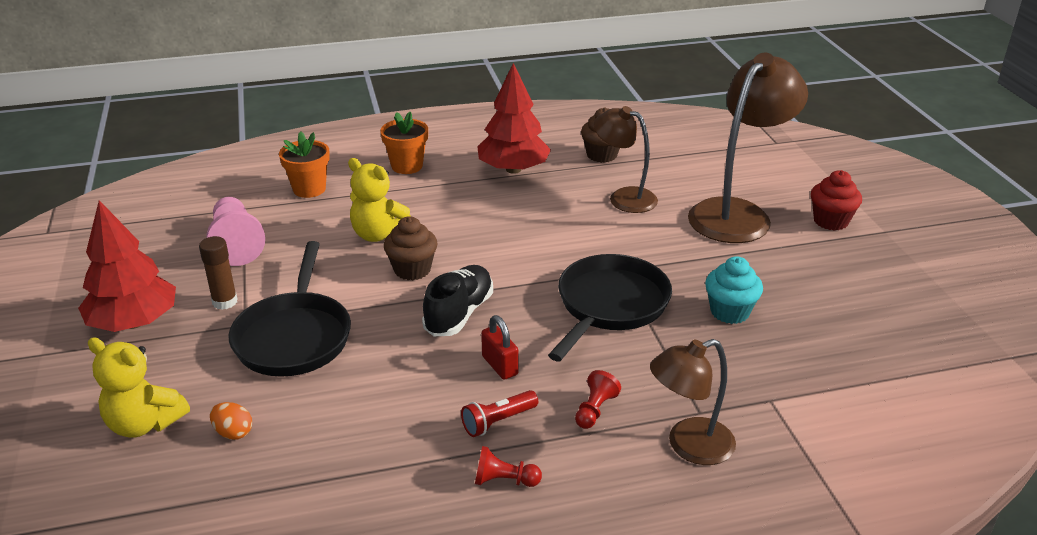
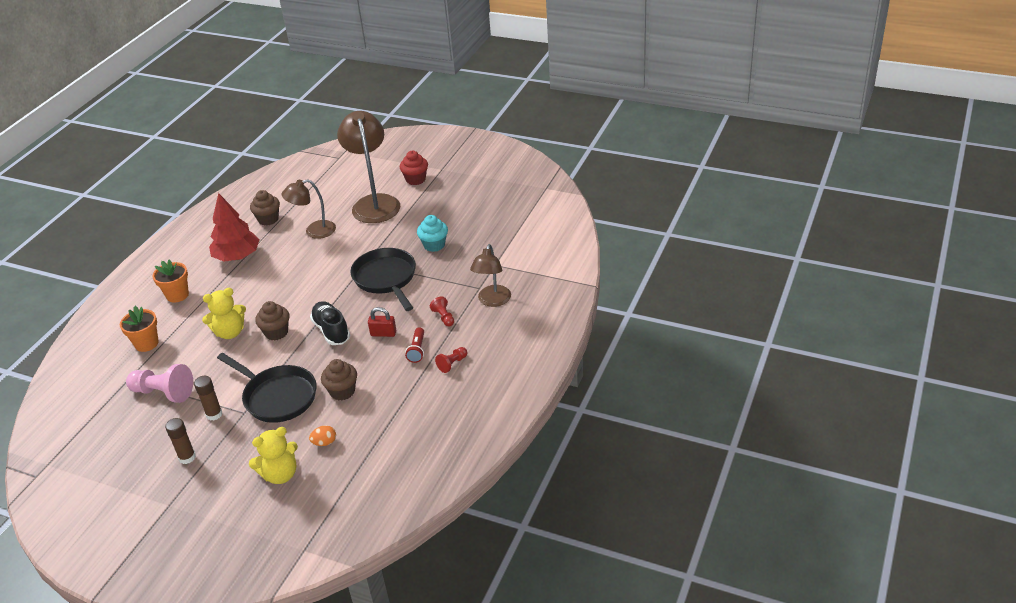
camera: 50 degrees left, 5 degrees up
red tree [78,200,176,332] -> brown glue stick [165,418,196,464]
none -> brown cupcake [321,359,357,401]

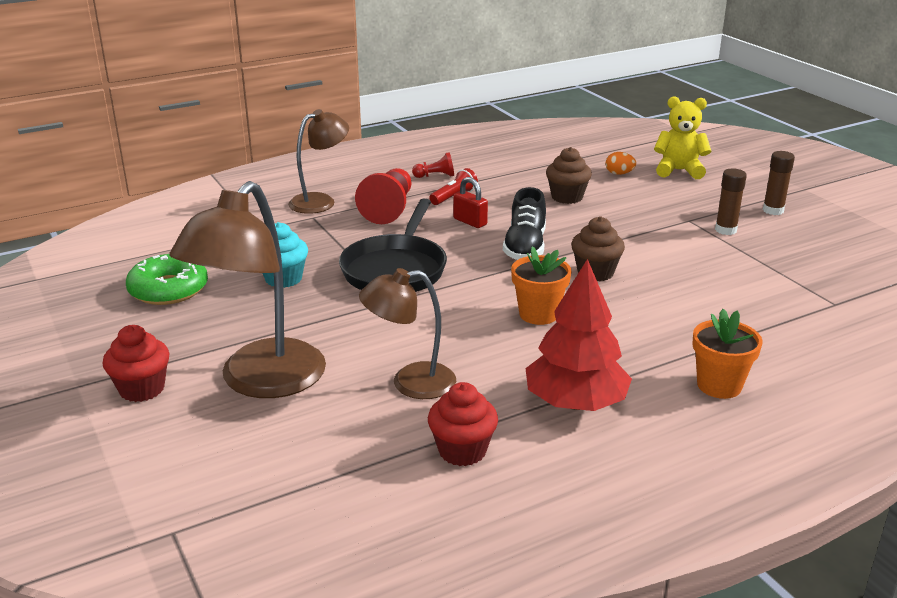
camera: 145 degrees left, 10 degrees down
orange flower pot [120,306,159,352] -> orange flower pot moved to [511,246,571,325]
pink pawn [126,364,193,403] -> none
yellow teddy bear [202,288,246,339] -> none
black pan [217,353,317,423] -> none
brown cupcake [250,190,280,226] -> red cupcake [428,382,498,466]
brown lamp [282,179,336,239] -> brown lamp turned 150 degrees clockwise [359,268,456,399]
red pawn [430,297,454,327] -> red pawn [355,168,411,224], size x1.92
none -> green donut [126,254,208,305]

